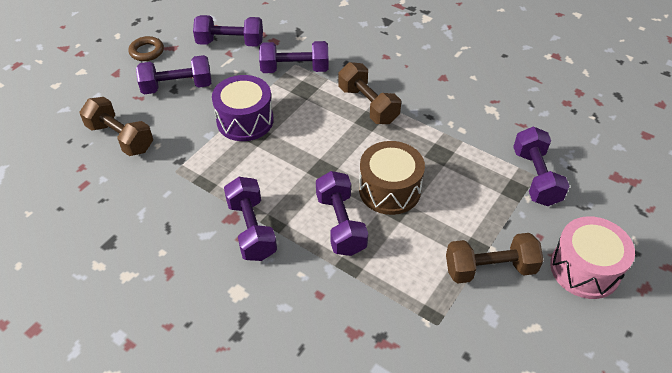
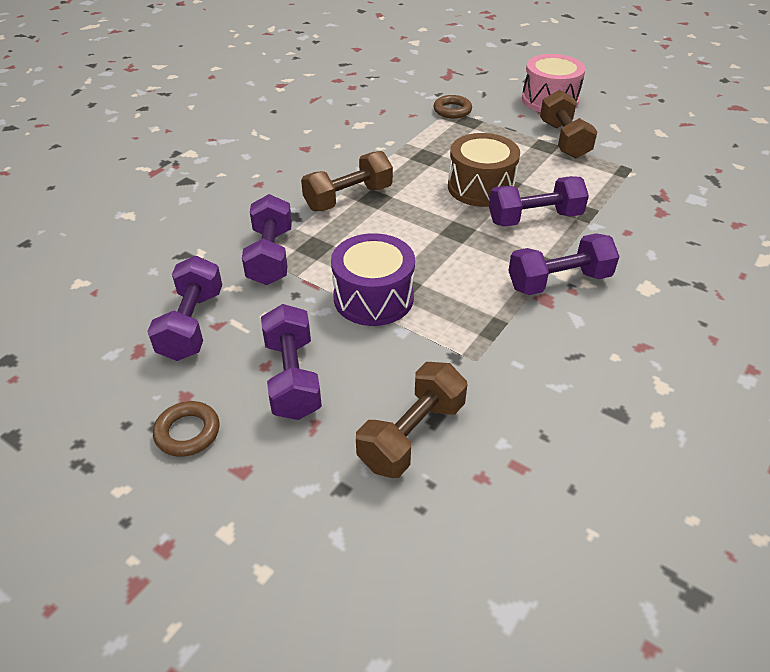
camera: 90 degrees left, 5 degrees down
purple dumbbell [513,127,570,206] -> brown ring [434,95,472,119]

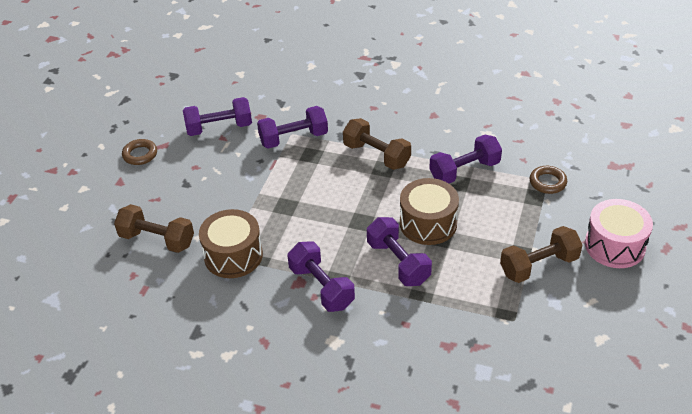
camera: 75 degrees right, 0 degrees up
purple dumbbell [261,304,322,420] -> purple dumbbell moved to [429,135,502,183]
purple drum [331,233,415,326] -> none
none -> brown drum [199,209,263,278]

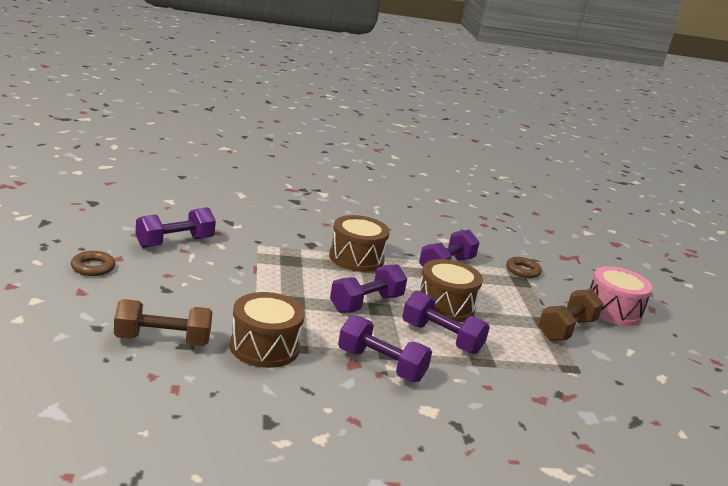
camera: 30 degrees left, 20 degrees down
purple dumbbell [257,106,328,149] -> purple dumbbell moved to [330,264,407,313]
brown dumbbell [343,118,411,170] -> brown drum [329,215,390,272]

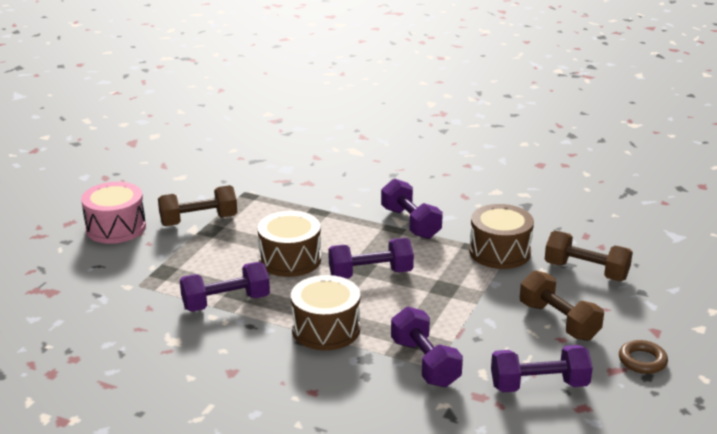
camera: 145 degrees left, 5 degrees up
purple dumbbell [402,290,490,354] -> purple dumbbell moved to [391,307,463,387]
brown ring [506,257,542,278] -> none
none -> brown dumbbell [520,270,604,341]

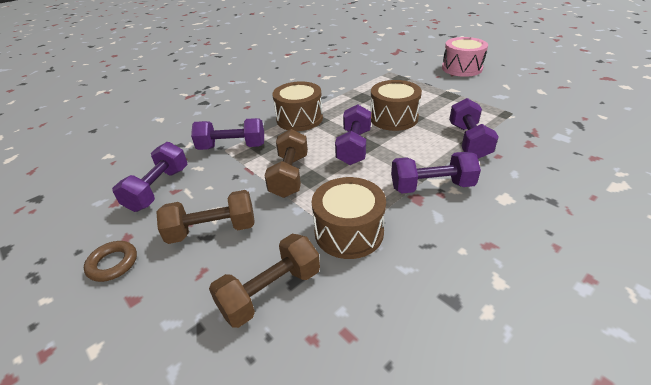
camera: 115 degrees right, 10 degrees up
brown dumbbell [158,185,237,226] -> brown dumbbell moved to [264,129,308,198]
purple dumbbell [180,262,270,312] -> purple dumbbell moved to [449,98,499,159]

